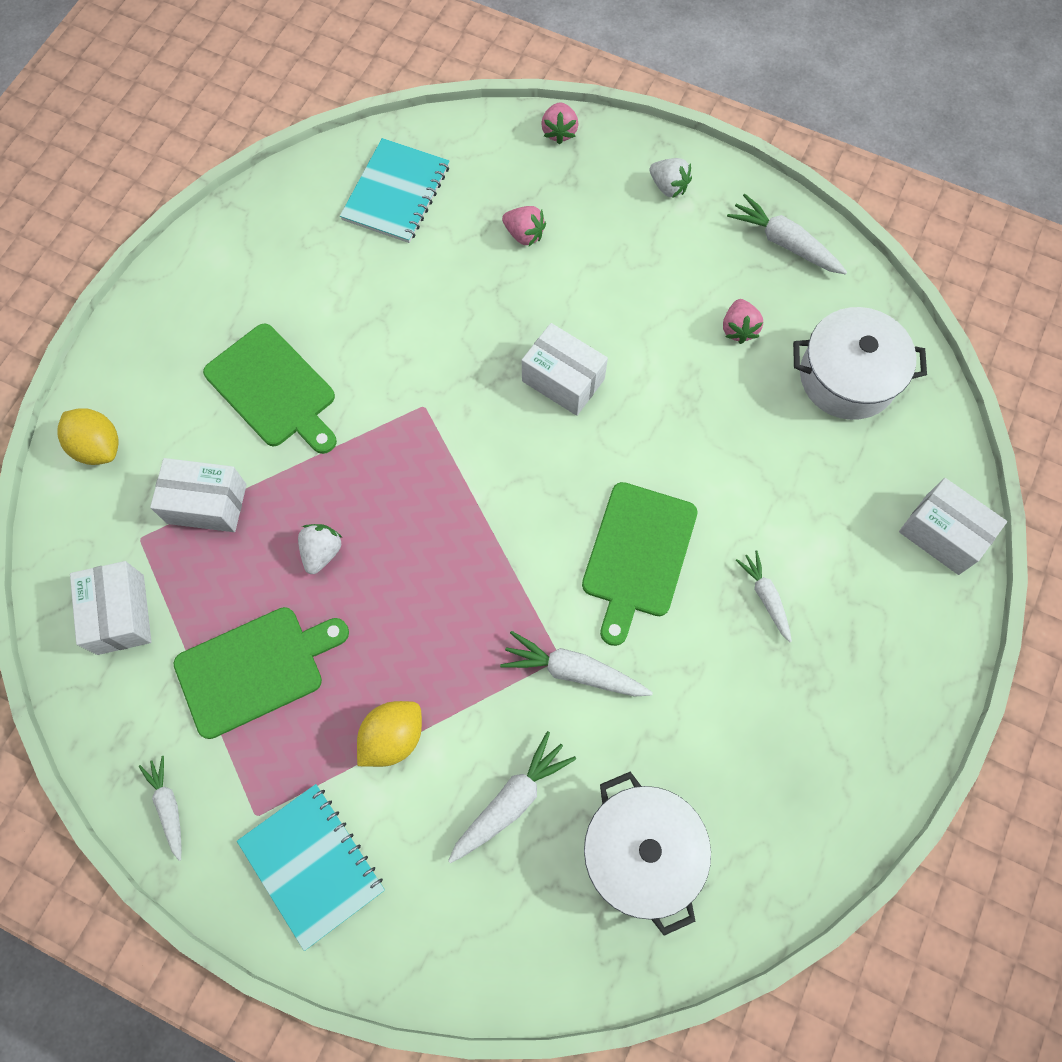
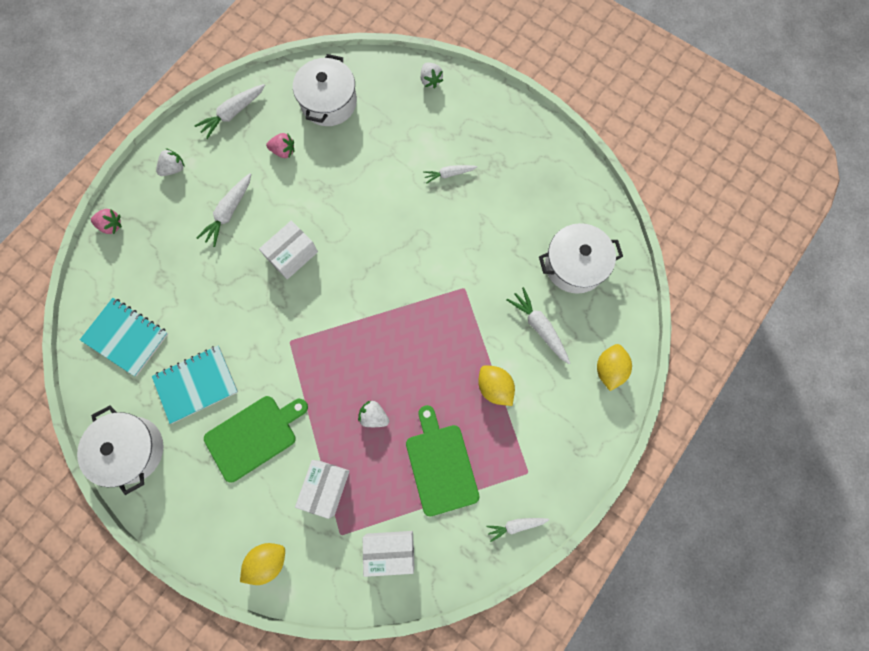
camera: 80 degrees left, 5 degrees up
turquoise notebook [237,784,385,951] -> turquoise notebook moved to [152,346,238,424]
white carrot [500,631,653,697] -> white carrot moved to [197,173,251,247]
pink strawberry [502,206,546,246] -> none
green cutting board [582,482,698,646] -> none
white box [899,478,1007,575] -> white strawberry [421,62,443,88]
none -> white pot [77,405,164,495]
none -> yellow lemon [597,344,632,391]

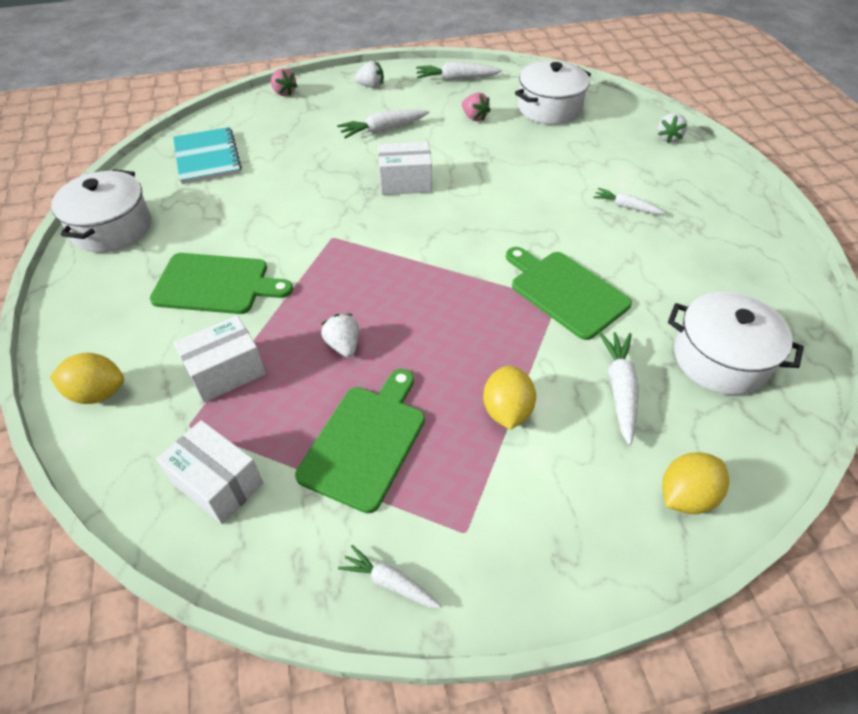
camera: 40 degrees right, 25 degrees down
turquoise notebook [152,346,238,424] -> none
none -> green cutting board [506,247,632,340]

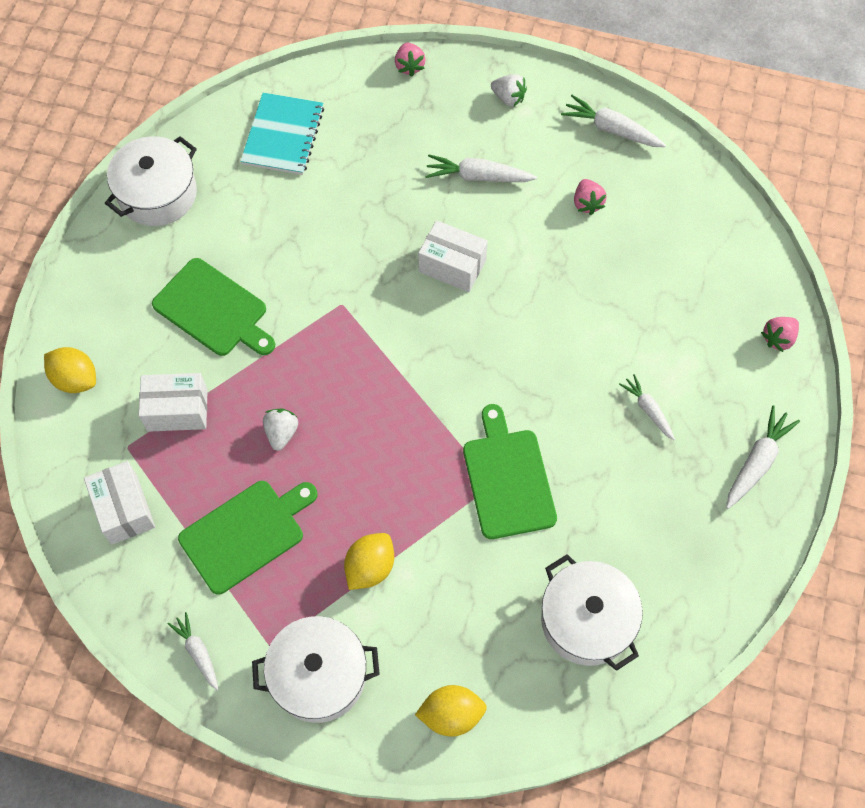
camera: 30 degrees right, 15 degrees up
white pot [515,61,591,125] -> white pot moved to [252,616,380,723]
white carrot [598,331,639,445] -> white carrot moved to [726,405,800,509]
white strawberry [657,113,687,143] -> pink strawberry [761,317,799,352]

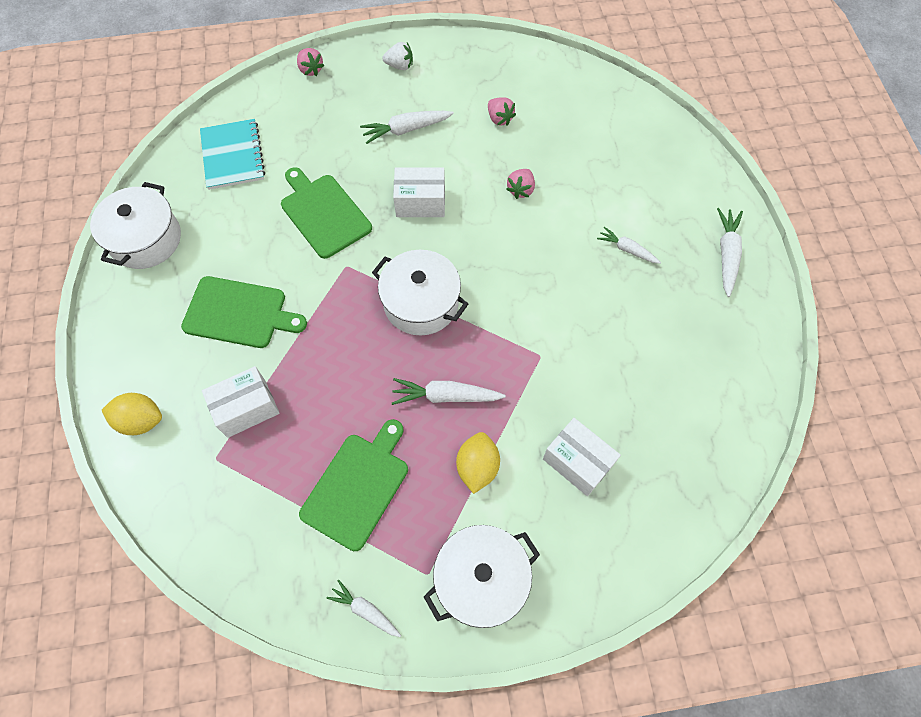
camera: 25 degrees left, 0 degrees up
white box [84,461,155,545] -> white box moved to [543,418,621,496]
white strawberry [263,409,298,451] -> none
yellow lemon [415,685,487,737] -> none
green cutting board [463,404,557,539] -> green cutting board moved to [281,167,372,259]
white pot [541,554,643,671] -> white pot moved to [372,250,468,335]
white carrot [561,95,666,147] -> white carrot moved to [392,378,506,405]
pink strawberry [761,317,799,352] -> pink strawberry moved to [506,169,535,199]

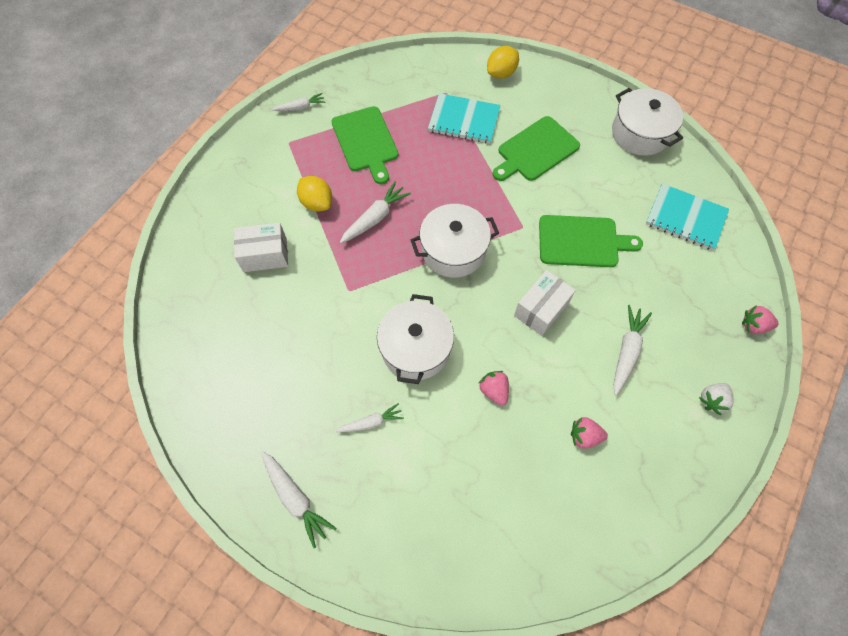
camera: 130 degrees right, 0 degrees up
white box [202,366,280,438] -> turquoise notebook [428,93,501,144]
white pot [424,525,540,628] -> white pot moved to [377,294,454,384]

